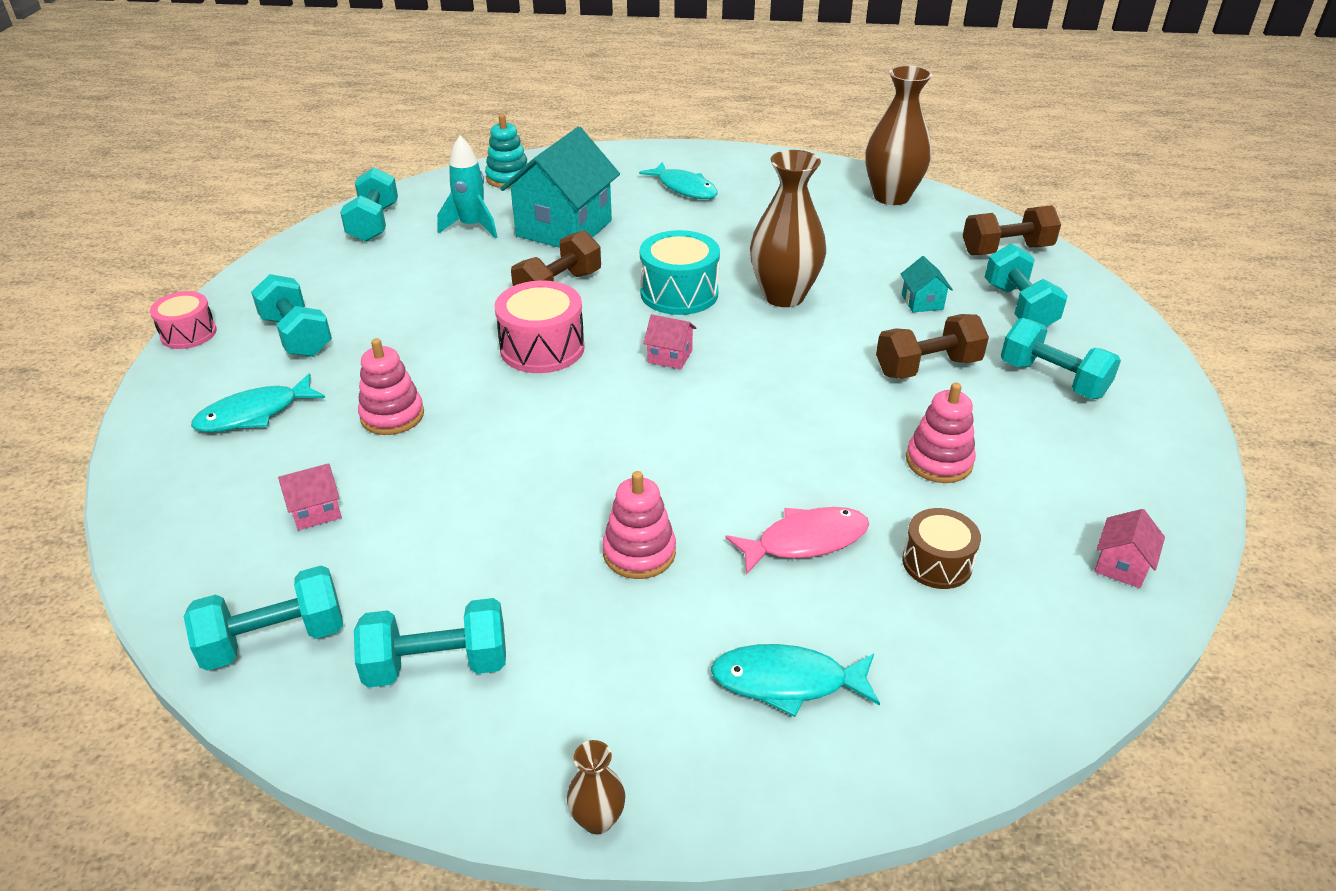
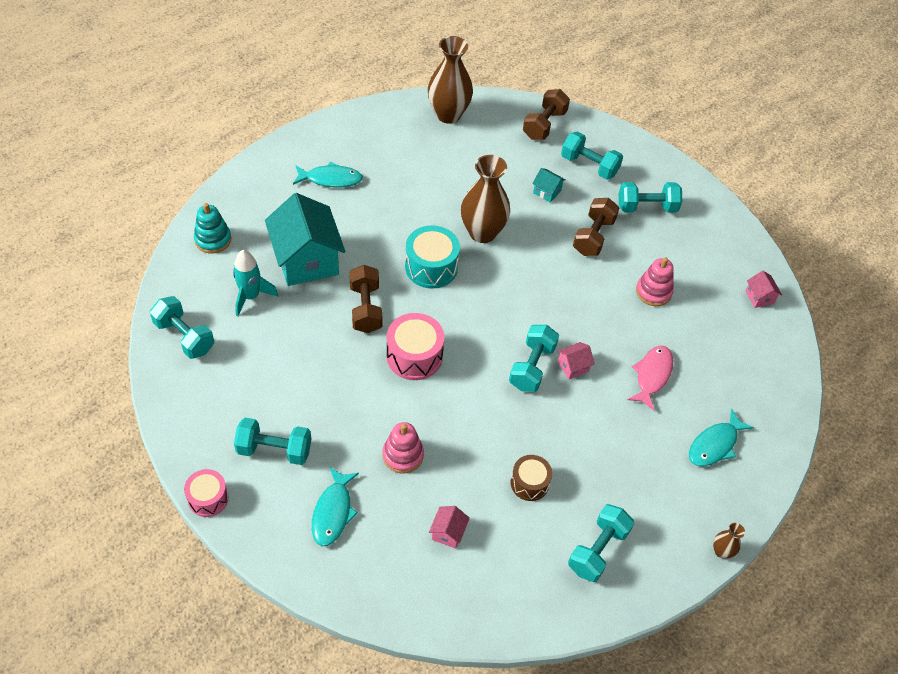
camera: 50 degrees left, 15 degrees up
turquoise dumbbell [184,565,343,671] -> turquoise dumbbell moved to [509,325,559,392]
pink stacking toy [602,471,676,579] -> none
pink house [643,315,696,370] -> pink house moved to [557,342,595,379]
brown drum [902,508,981,589] -> brown drum moved to [511,455,552,501]

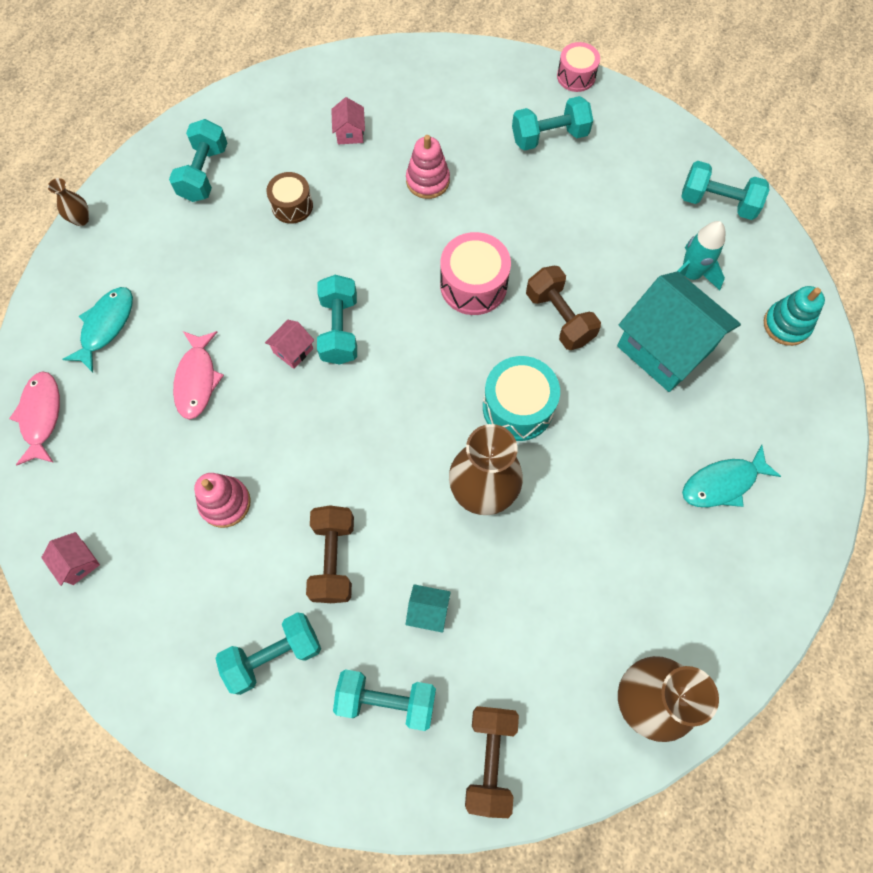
camera: 160 degrees right, 15 degrees up
turquoise fish [312,467,359,546] -> none
none -> pink fish [9,371,60,465]

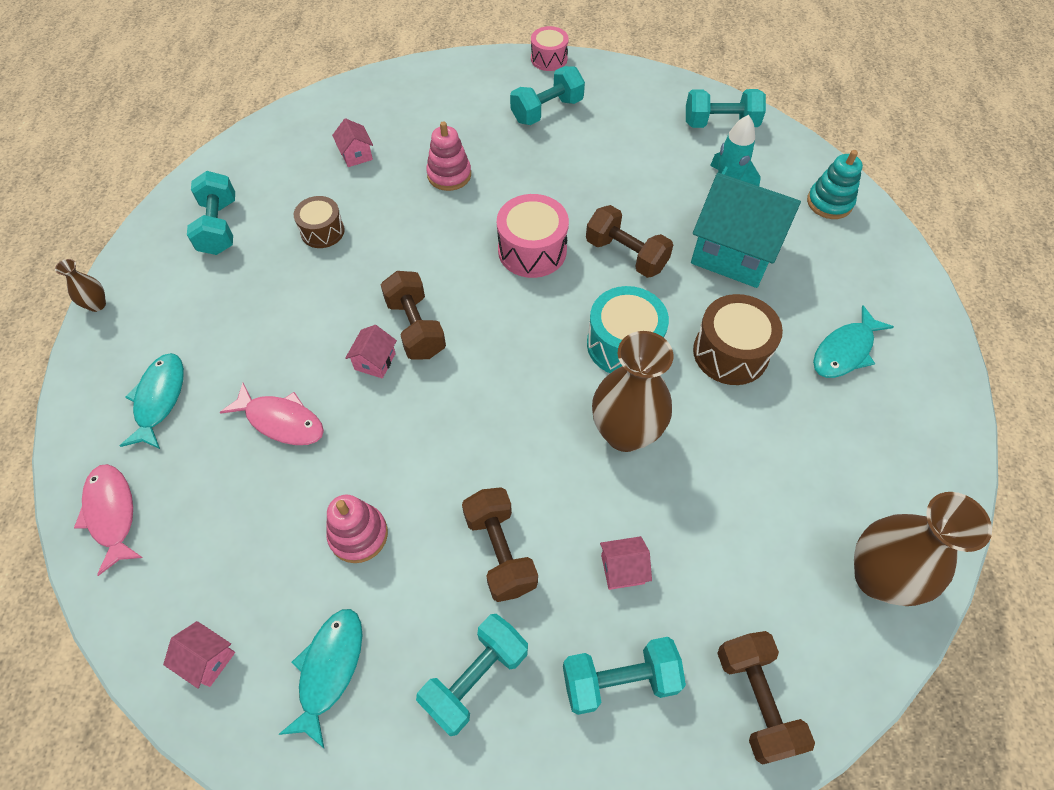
camera: 20 degrees left, 10 degrees down
pink fish [173,331,224,420] -> pink fish turned 45 degrees counterclockwise [219,382,324,445]
turquoise dumbbell [317,275,357,365] -> brown dumbbell [381,271,446,360]
turquoise house [405,584,451,633] -> pink house [600,536,652,590]
none -> turquoise fish [278,609,363,748]
none -> brown drum [693,294,783,385]

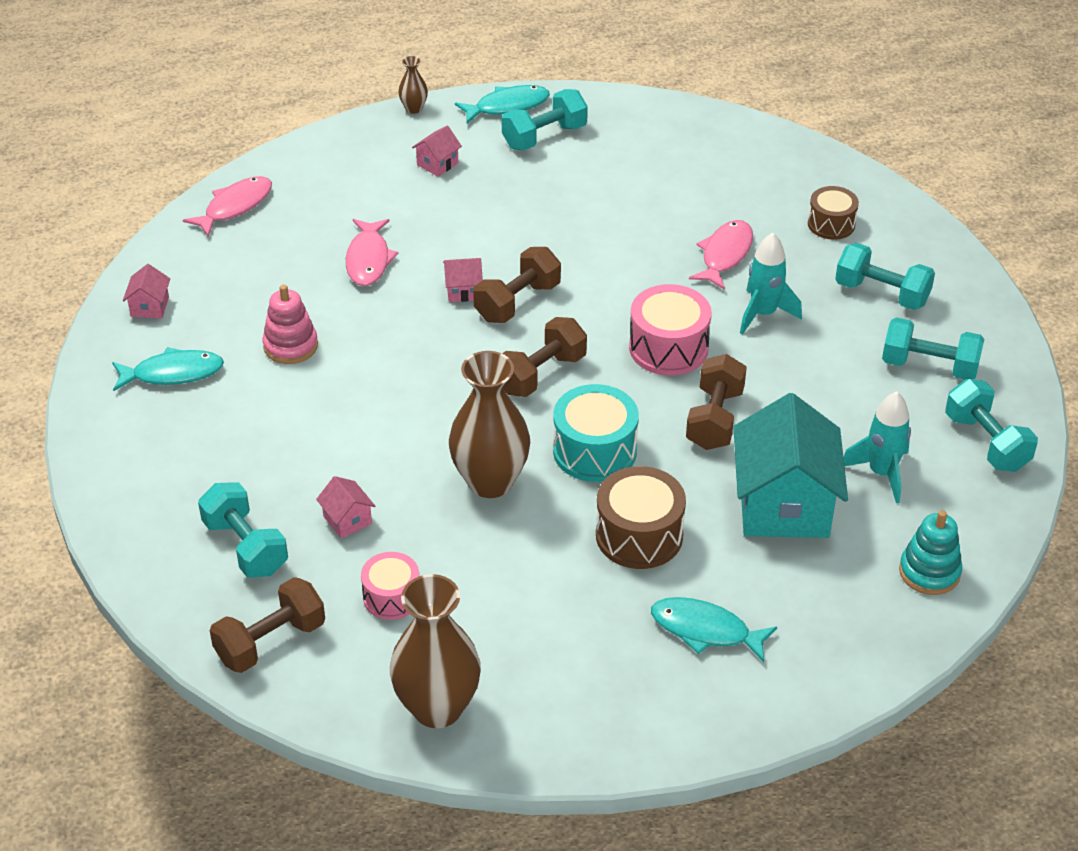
camera: 65 degrees right, 15 degrees down
turquoise fish [120,353,184,449] -> turquoise fish moved to [455,85,550,123]
brown drum [294,196,345,248] -> brown drum moved to [808,186,859,240]
pink house [332,118,373,167] -> pink house moved to [412,125,462,177]
turquoise dumbbell [416,614,528,736] -> turquoise dumbbell moved to [882,317,984,380]
pink stacking toy [426,121,471,191] -> pink fish [689,220,753,290]
brown dumbbell [462,487,538,602] -> brown dumbbell moved to [502,317,587,397]
pink drum [531,26,569,71] -> pink drum moved to [361,552,419,620]
none -> turquoise rocket [740,233,802,335]

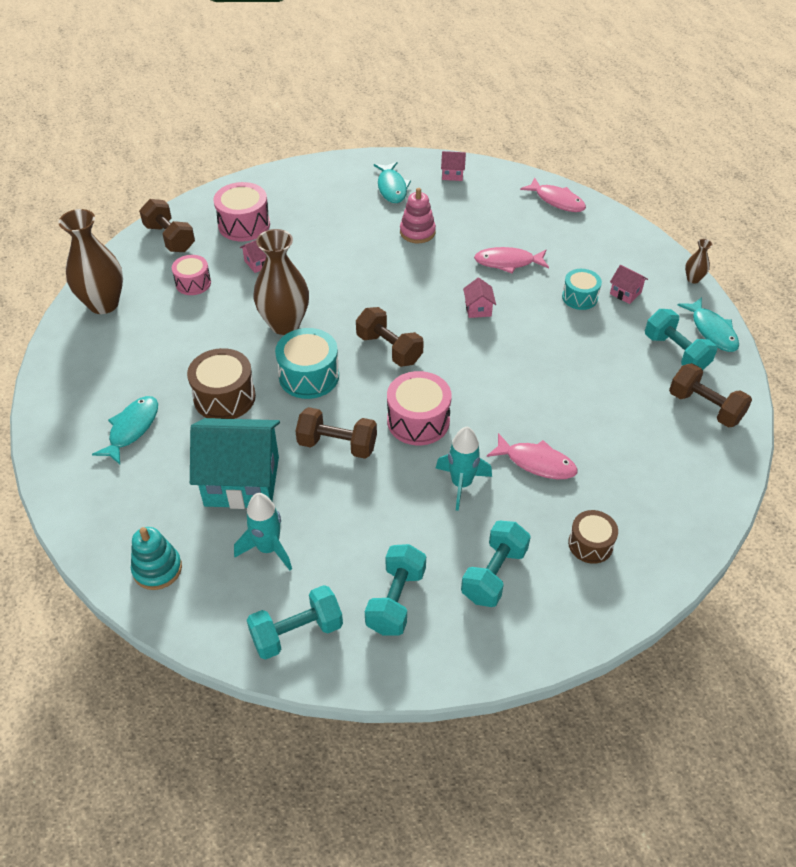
camera: 90 degrees right, 5 degrees up
turquoise dumbbell [198,482,288,578] -> pink drum [214,182,270,241]
brown dumbbell [473,247,561,323] -> brown dumbbell moved to [669,363,752,427]
none -> turquoise drum [562,269,602,310]

